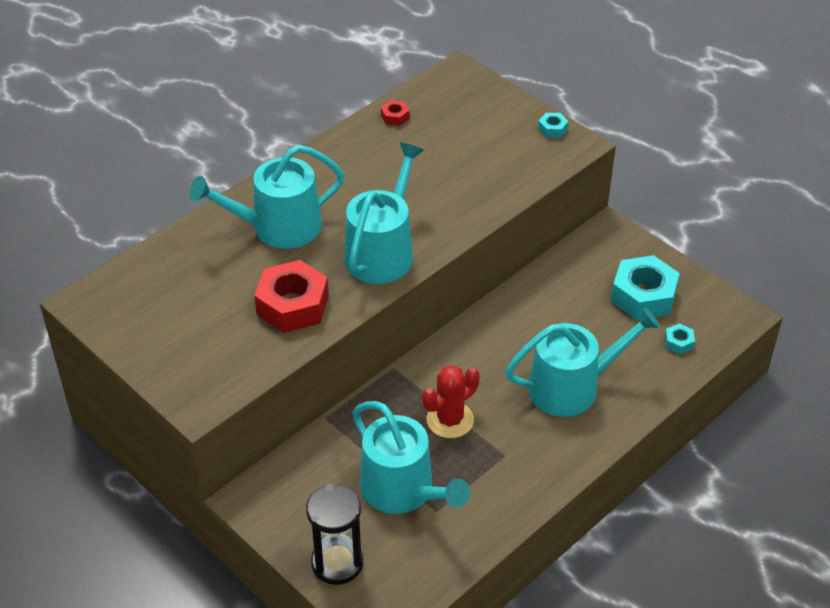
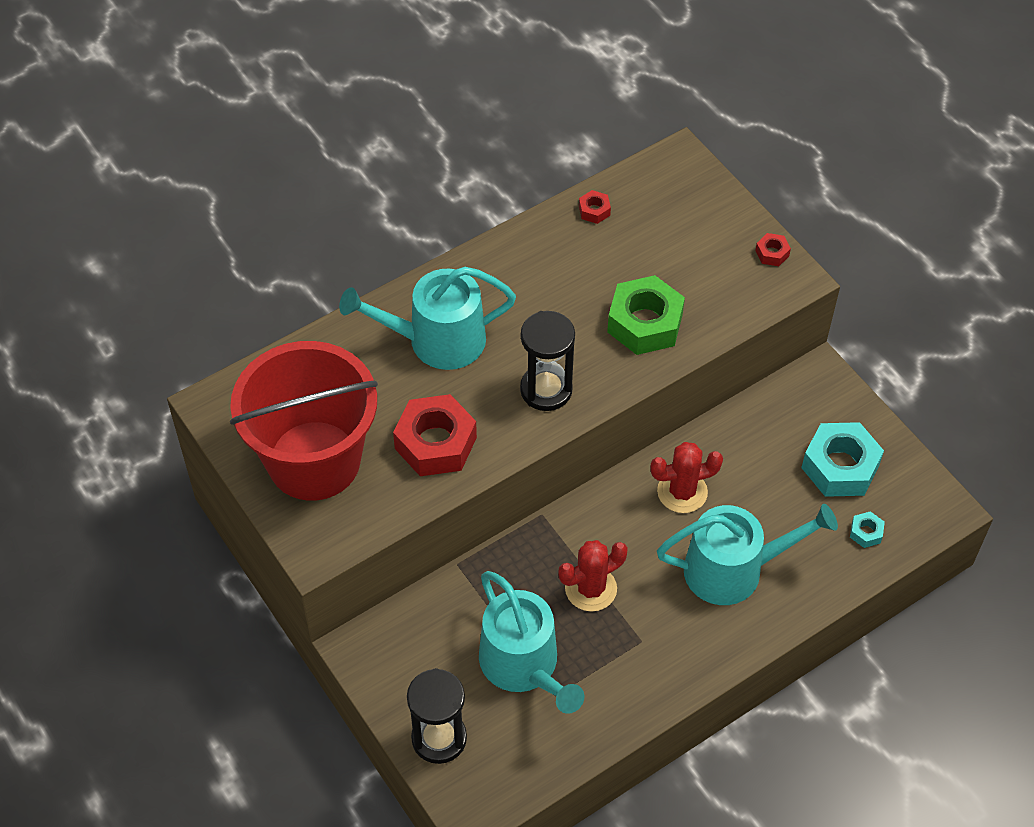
camera: 10 degrees right, 10 degrees up
turquoise watering can [344,143,424,284] -> black hourglass [520,311,575,411]
turquoise nut [538,113,568,138] -> red nut [755,233,791,266]
none -> red bucket [230,341,378,501]
none -> green nut [607,275,685,355]
none -> red cactus [650,442,723,513]

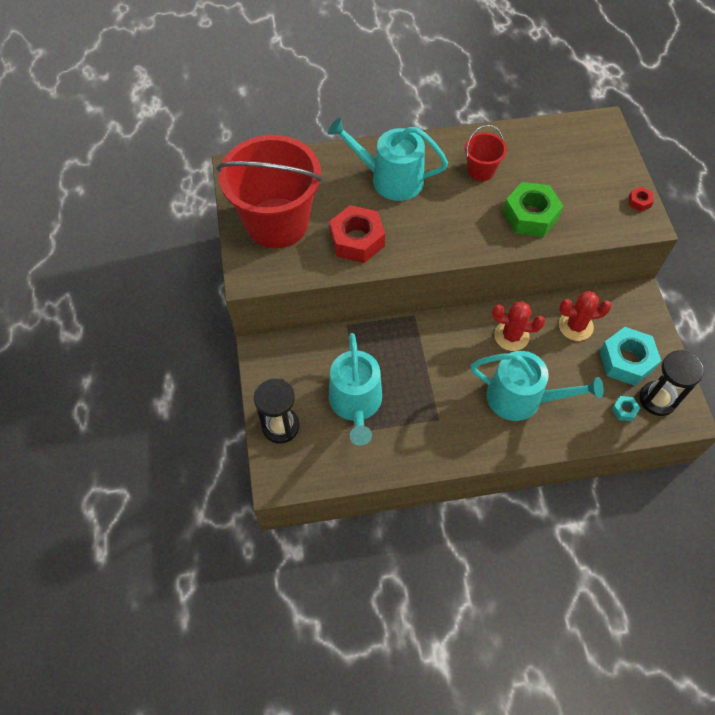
camera: 25 degrees right, 5 degrees up
black hourglass [520,311,575,411] -> black hourglass moved to [639,350,704,416]
red cactus [558,540,628,612] -> red cactus moved to [559,291,612,341]
red nut [579,190,611,224] -> none
none -> red bucket [464,125,507,181]

